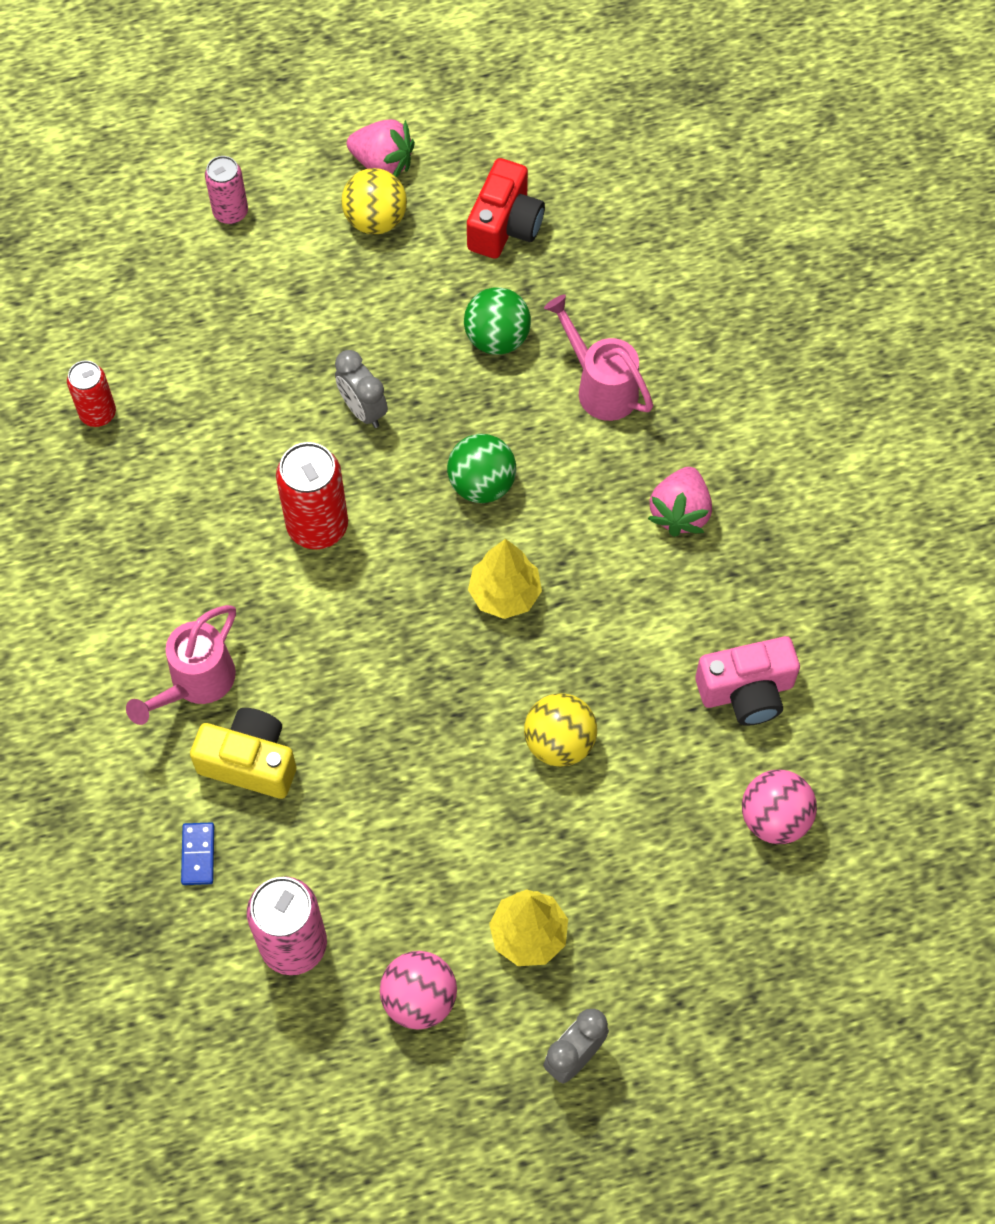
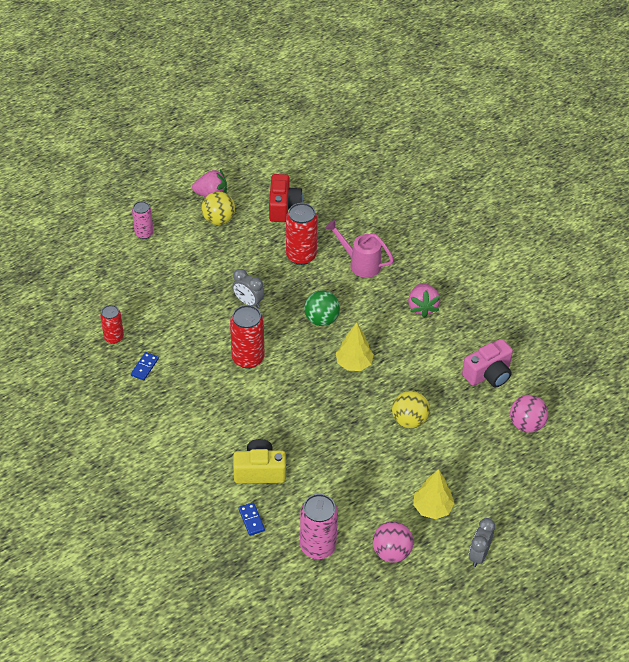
camera: 20 degrees left, 15 degrees down
pink watering can [126,605,236,725] -> none
green ball [464,287,531,355] -> red can [286,203,318,265]
none -> blue domino [131,352,159,380]

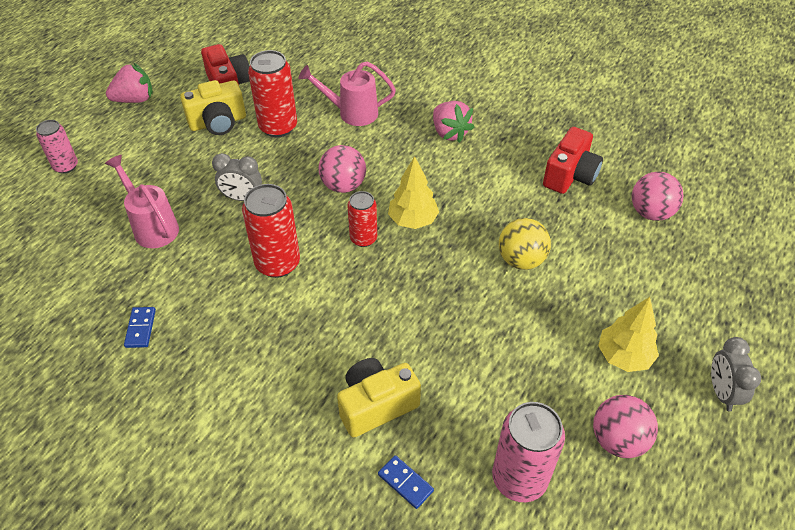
camera: 25 degrees left, 0 degrees up
red can [100,305,124,344] -> red can moved to [348,191,377,247]
yellow ball [201,191,235,225] -> none
green ball [304,290,340,326] -> pink ball [319,145,366,193]
pink camera [462,339,513,387] -> red camera [543,127,603,194]
none -> pink watering can [105,155,179,248]
none -> yellow camera [180,80,246,135]

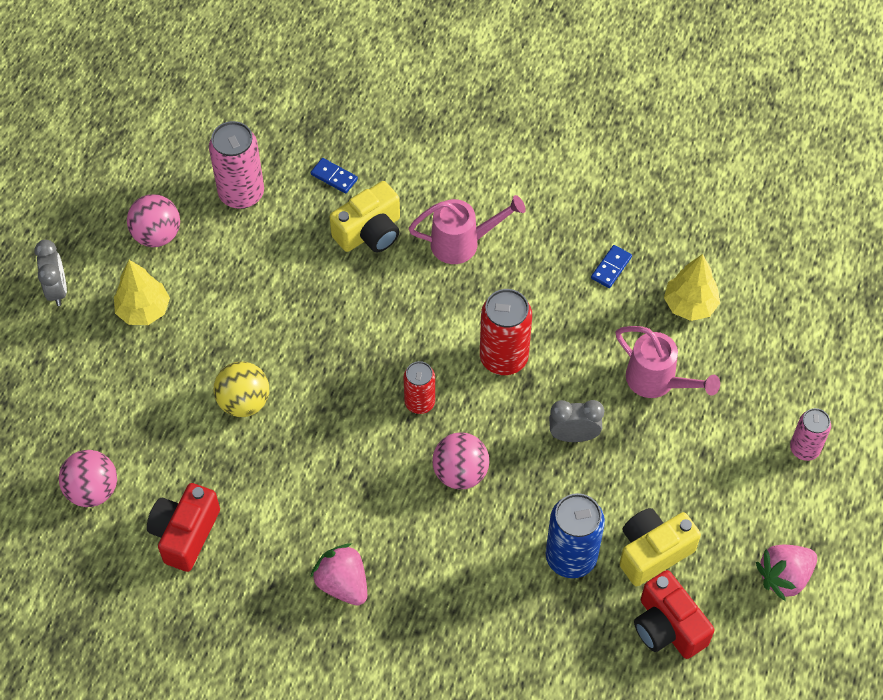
camera: 170 degrees right, 10 degrees up
blue domino [124,307,156,348] -> blue domino turned 45 degrees clockwise [591,245,632,288]
red can [248,50,297,138] -> blue can [546,493,605,578]
pink watering can [298,61,396,126] -> pink watering can moved to [409,195,526,264]
yellow tree [388,156,439,229] -> yellow tree moved to [664,254,720,321]

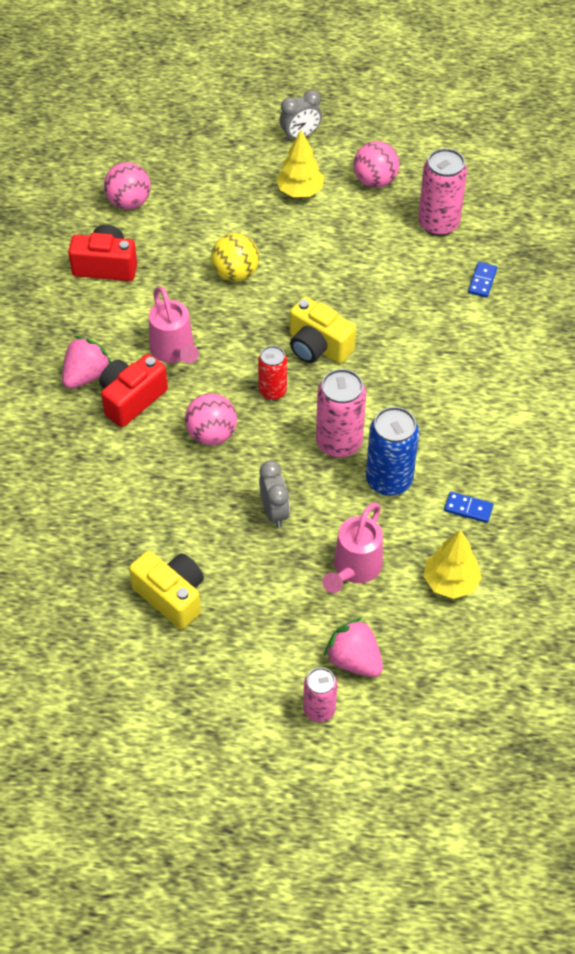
camera: 75 degrees right, 5 degrees down
yellow camera [330,181,400,252] -> yellow camera moved to [290,297,356,363]
pink watering can [409,195,526,264] -> pink watering can moved to [149,287,199,363]
red can [480,289,532,375] -> pink can [316,369,366,458]
blue can [546,493,605,578] -> blue can moved to [366,407,419,496]
red camera [634,570,714,659] -> red camera moved to [100,354,168,427]
pink strawberry [756,545,817,601] -> pink strawberry moved to [324,617,383,677]

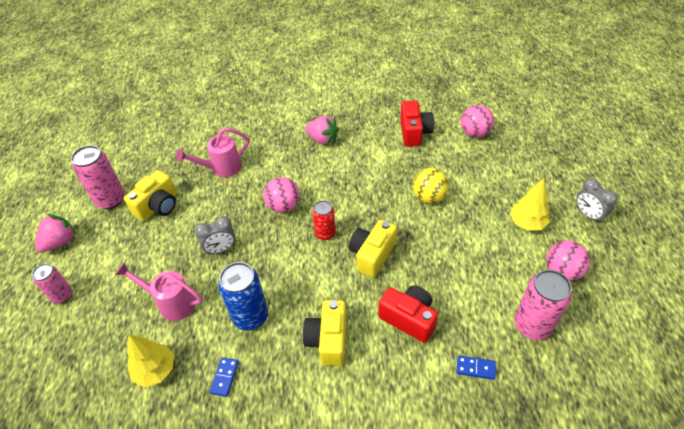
camera: 85 degrees right, 5 degrees down
red camera [100,354,168,427] -> red camera moved to [378,285,438,343]
pink watering can [149,287,199,363] -> pink watering can moved to [176,128,249,177]
pink can [316,369,366,458] -> pink can moved to [71,145,125,209]
pink strawberry [324,617,383,677] -> pink strawberry moved to [35,214,76,253]
none -> yellow camera [303,300,347,366]

